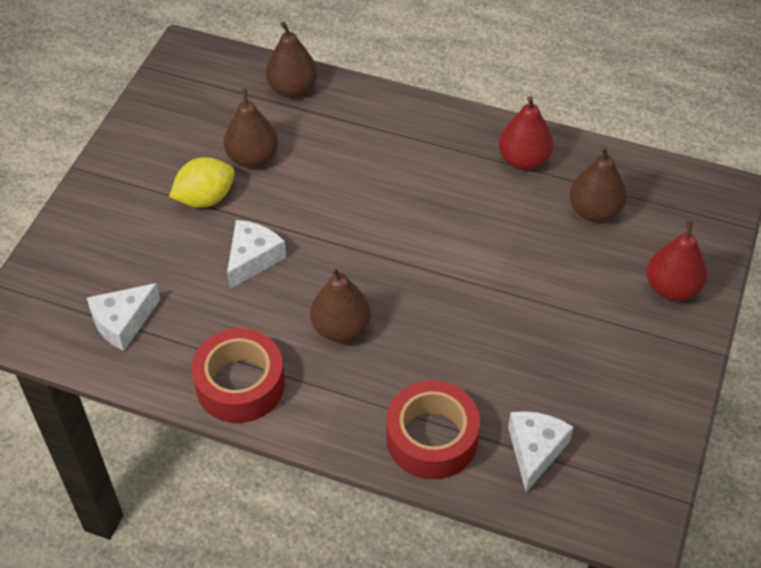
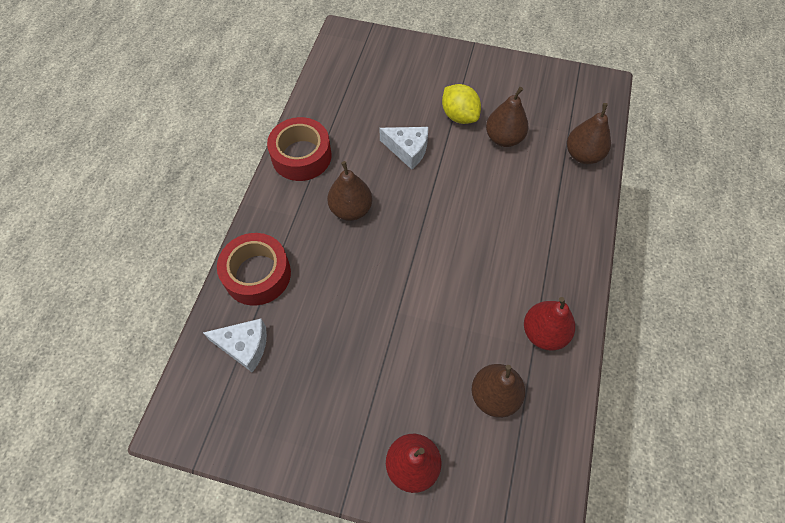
camera: 85 degrees right, 10 degrees up
white cheese [87,283,160,351] -> none

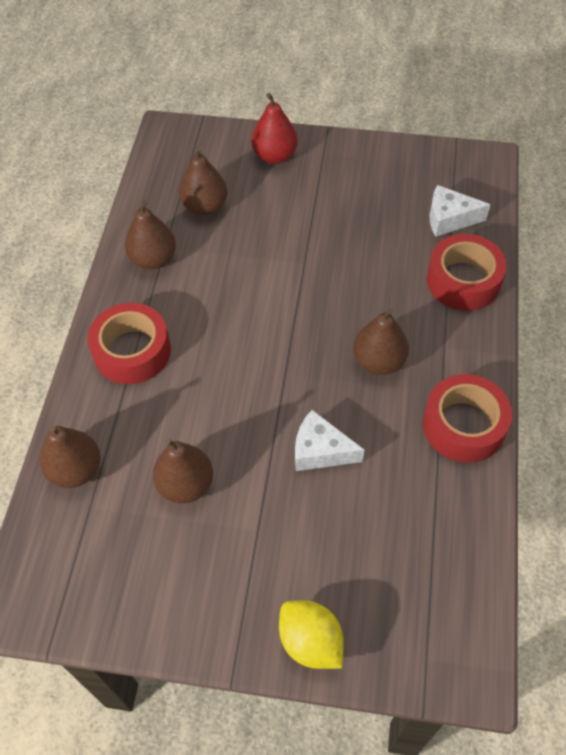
camera: 175 degrees right, 5 degrees down
yellow lemon [442,84,481,124] -> yellow lemon moved to [279,600,344,669]
red pear [524,297,575,351] -> brown pear [125,200,176,269]
none -> red tape [87,303,171,384]

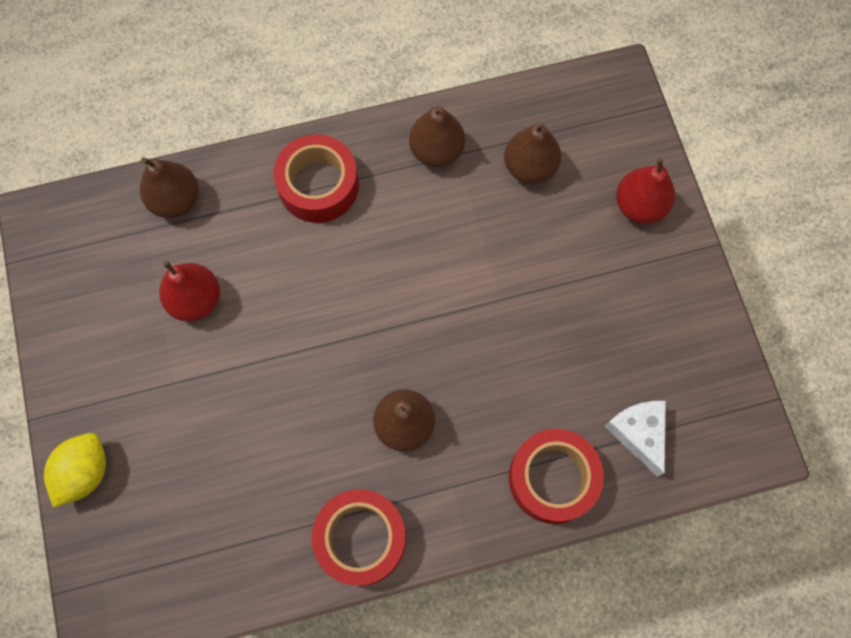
camera: 65 degrees right, 15 degrees up
brown pear [153,438,213,503] -> red pear [159,260,220,322]
white cheese [295,410,364,471] -> none

